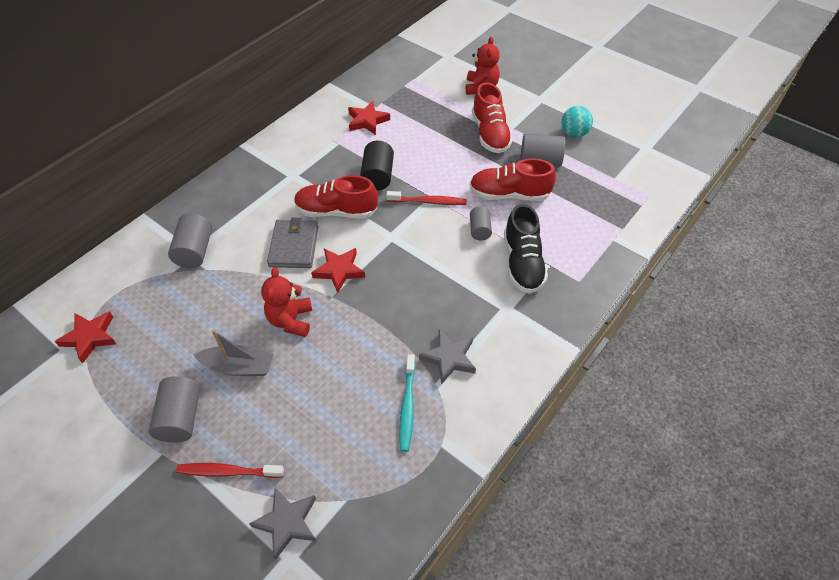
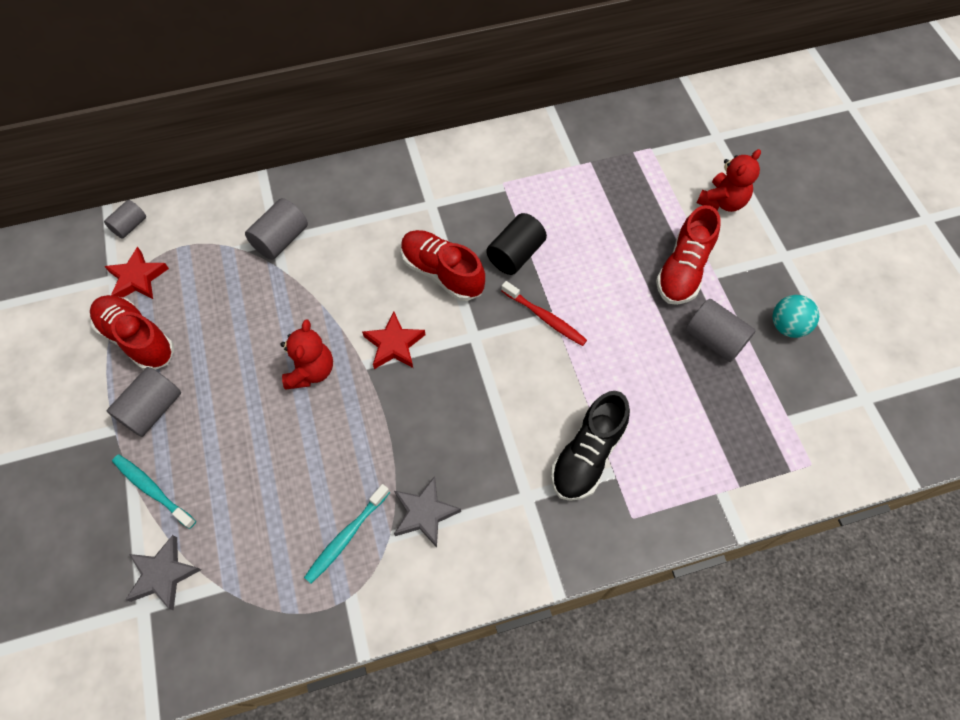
camera: 35 degrees right, 10 degrees up
red toothbrush [176,463,284,478] -> turquoise toothbrush [112,455,196,529]
grey boat [194,330,273,376] -> none
red teddy bear [261,267,312,337] -> red teddy bear turned 150 degrees clockwise [280,319,333,390]
grey wallet [267,218,319,268] -> none
red star [348,101,390,135] -> none
red shoe [470,158,556,201] -> red shoe moved to [90,295,174,370]
grey cylinder [470,206,492,240] -> grey cylinder moved to [104,200,146,239]

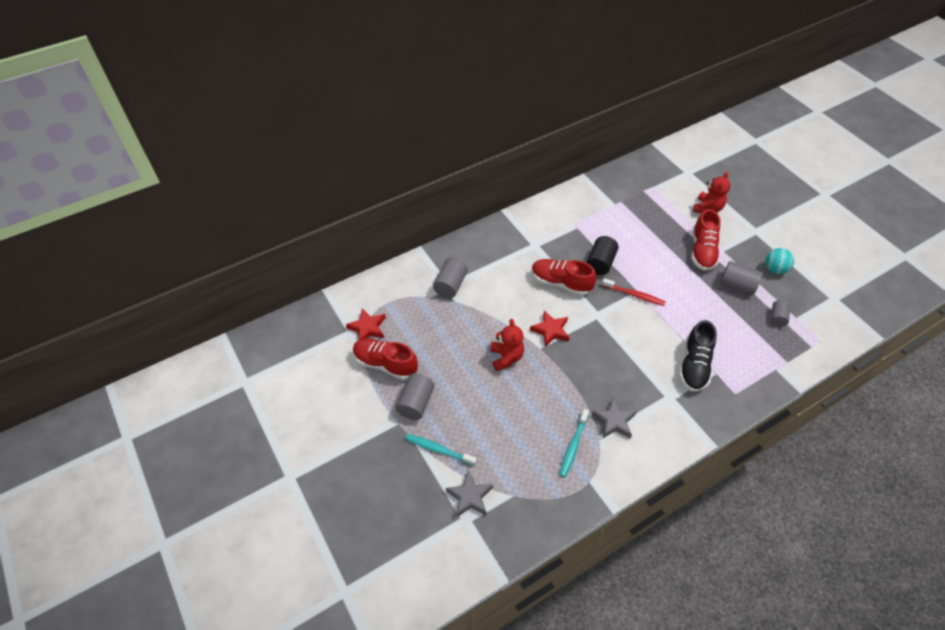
camera: 15 degrees left, 10 degrees down
grey cylinder [104,200,146,239] -> grey cylinder moved to [771,300,790,327]

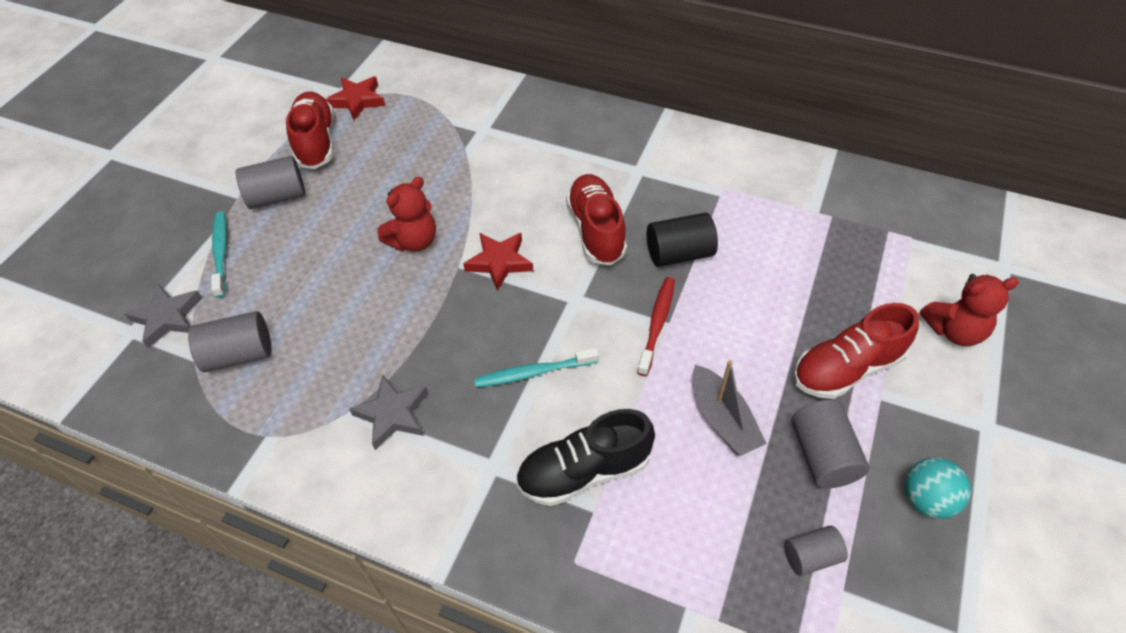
camera: 55 degrees right, 0 degrees up
grey cylinder [433,258,468,298] -> grey cylinder moved to [188,311,271,372]
turquoise toothbrush [559,409,589,477] -> turquoise toothbrush moved to [474,348,599,388]
red toothbrush [602,278,665,306] -> red toothbrush turned 150 degrees counterclockwise [637,277,675,376]
none -> grey boat [692,360,767,456]

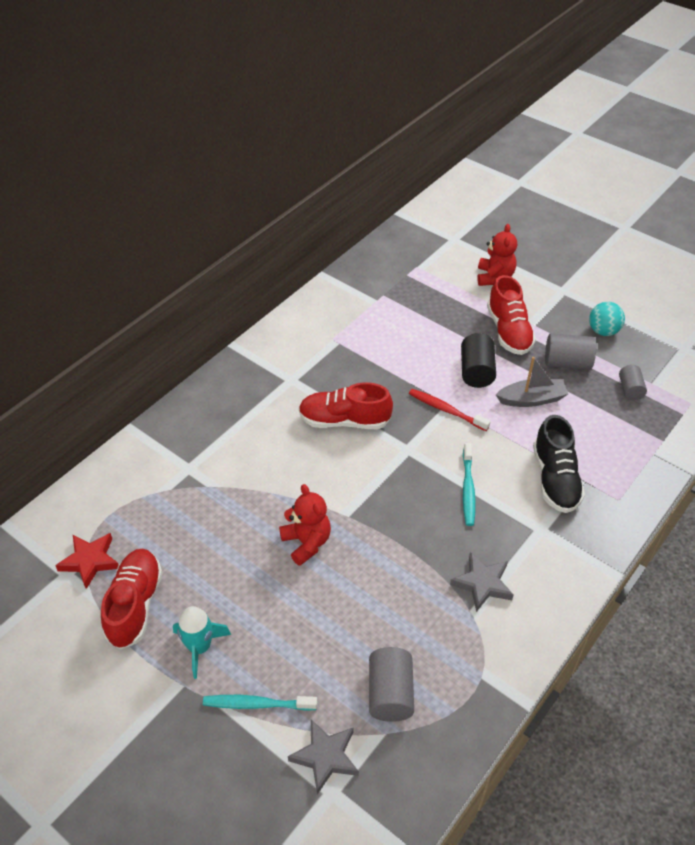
camera: 75 degrees left, 5 degrees down
grey cylinder [236,156,305,209] -> turquoise rocket [173,606,231,679]
red shoe [286,92,334,169] -> red shoe turned 90 degrees clockwise [101,549,163,649]
red star [463,233,533,291] -> none
black cylinder [647,213,718,267] -> black cylinder moved to [461,333,496,388]

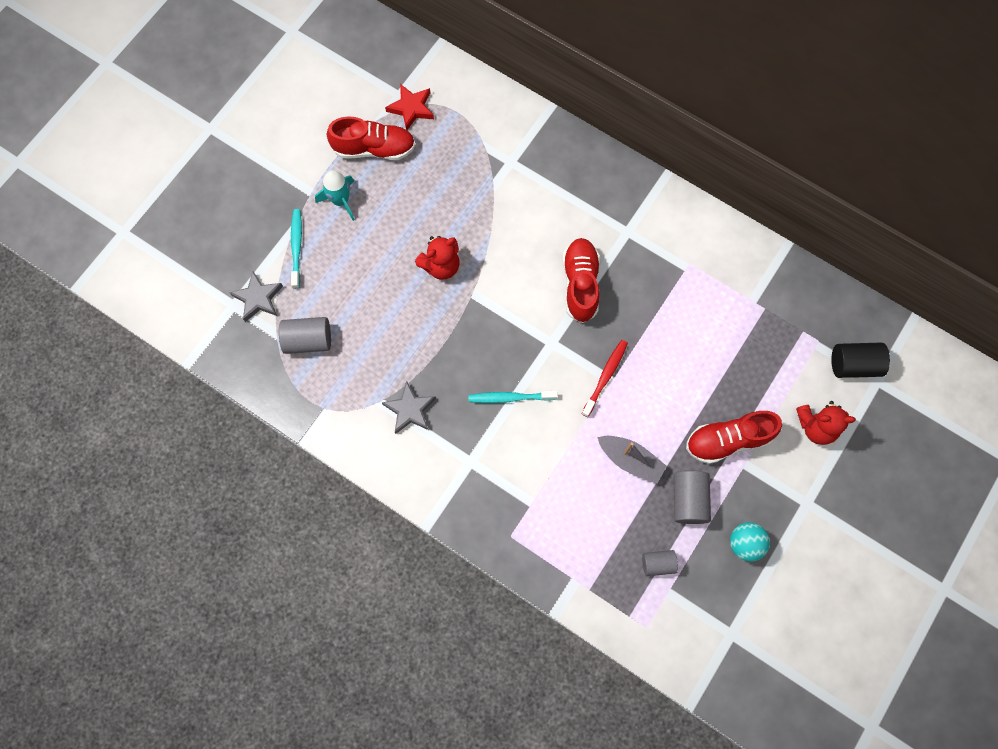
camera: 85 degrees right, 25 degrees up
black cylinder [461,333,496,388] -> black cylinder moved to [831,342,890,378]
grey boat [496,357,568,407] -> grey boat turned 45 degrees counterclockwise [597,436,667,484]
black shoe [533,415,585,513] -> none

